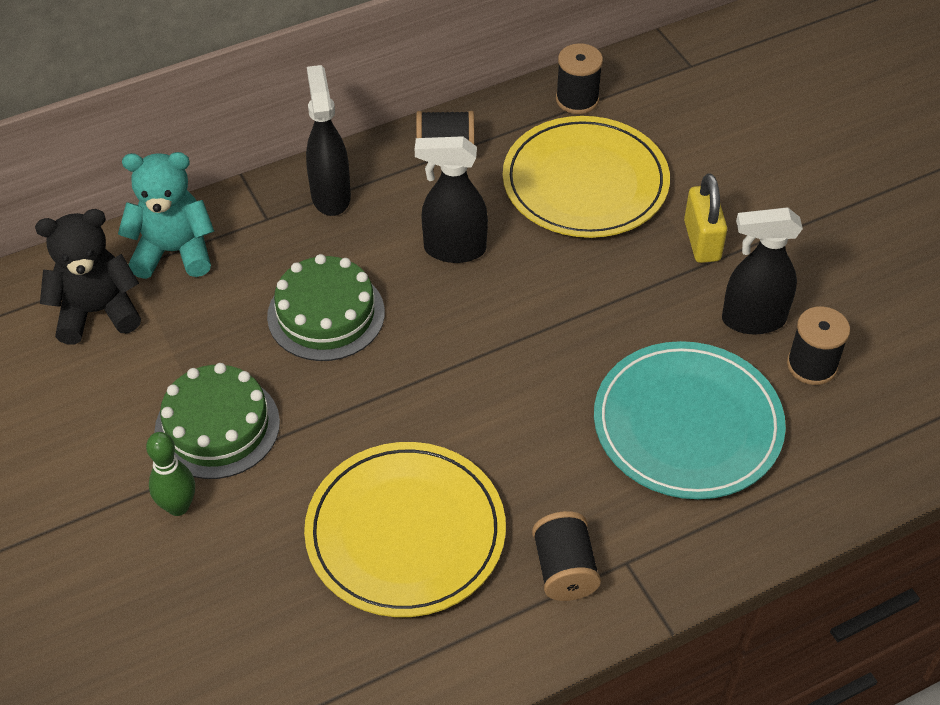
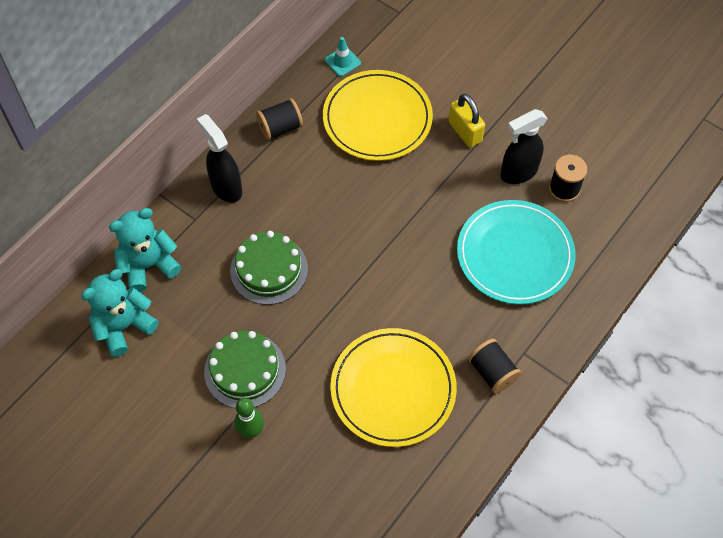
camera: 25 degrees left, 10 degrees up
black teddy bear [35,209,141,344] -> turquoise teddy bear [81,269,159,357]
black spray bottle [415,136,488,263] -> none
black spool [556,43,603,114] -> turquoise traffic cone [325,37,361,76]

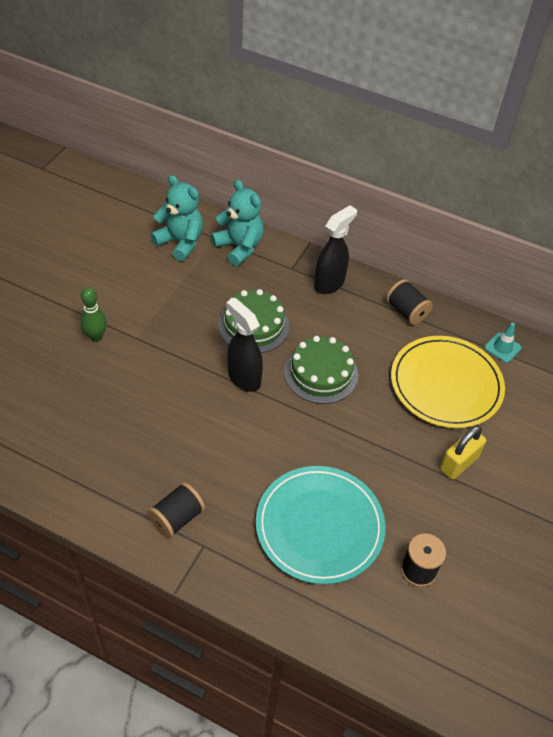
camera: 75 degrees right, 10 degrees down
green cake [204,331,286,408] -> green cake moved to [284,336,358,404]
yellow plate [330,328,457,447] -> none
black spray bottle [501,109,548,184] -> black spray bottle moved to [226,298,263,392]

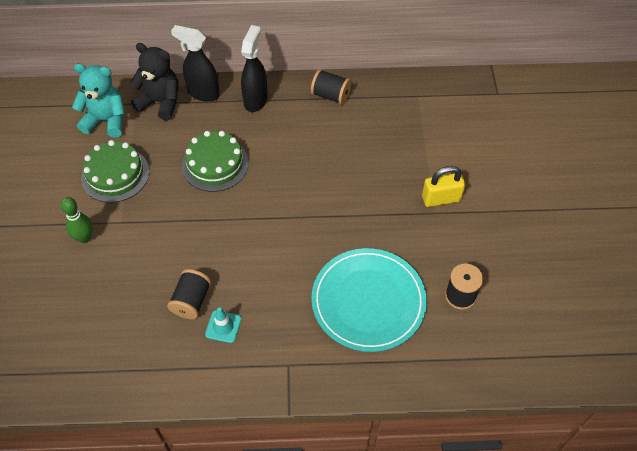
camera: 25 degrees left, 5 degrees up
black spool [148,482,205,538] -> black spool moved to [167,269,211,319]
turquoise teddy bear [211,180,264,266] -> black teddy bear [130,43,179,121]
black spray bottle [226,298,263,392] -> black spray bottle moved to [171,25,220,102]
green cake [284,336,358,404] -> green cake moved to [81,140,149,203]
yellow plate [391,336,505,428] -> none
yellow padlock [440,426,486,480] -> yellow padlock turned 60 degrees clockwise [422,166,465,207]
turquoise traffic cone [484,323,522,363] -> turquoise traffic cone moved to [205,307,242,343]

